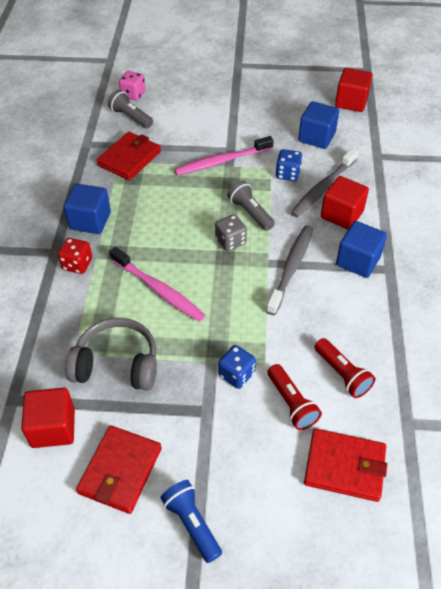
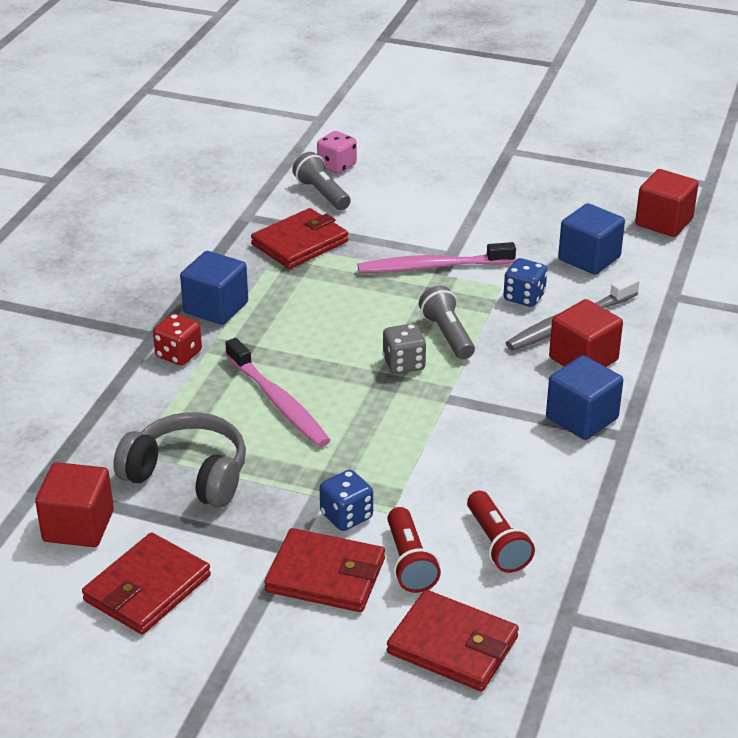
camera: 15 degrees right, 15 degrees down
blue flashlight [160,480,222,563] -> none
grey toothbrush [266,225,313,315] -> none
none -> red wallet [264,528,385,612]

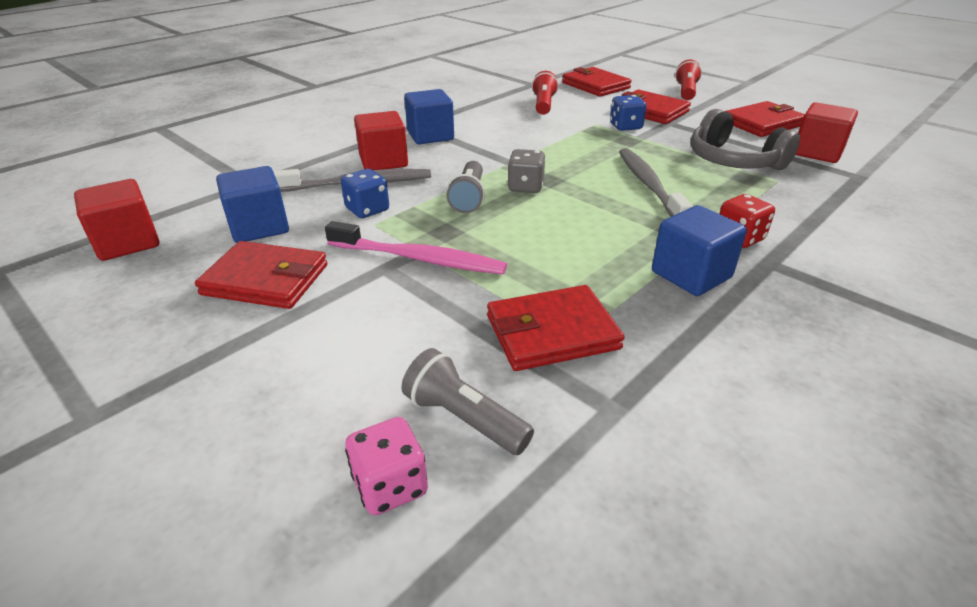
camera: 155 degrees left, 0 degrees up
pink toothbrush [225,338,330,447] -> grey toothbrush [619,148,693,217]
grey flashlight [292,152,351,210] -> grey flashlight turned 135 degrees clockwise [402,348,534,455]
red flashlight [387,507,441,593] -> red flashlight moved to [675,60,702,100]
none -> red wallet [195,241,327,309]

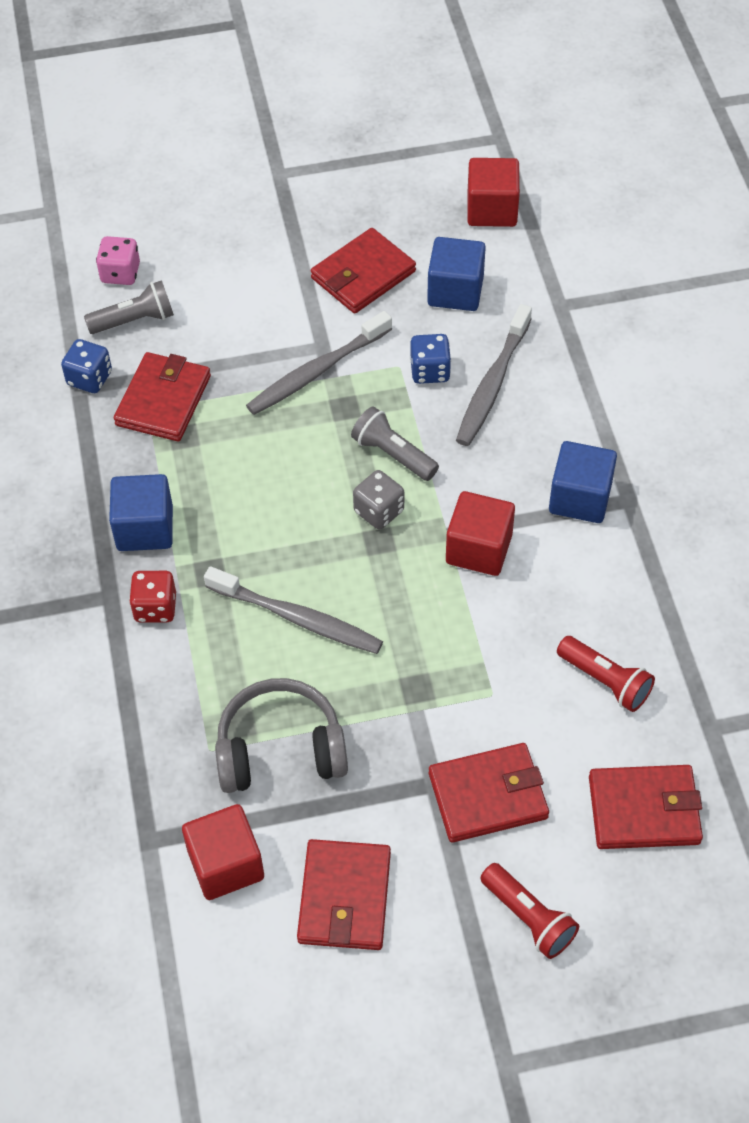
camera: 125 degrees right, 20 degrees up
pink toothbrush [325,221,507,274] -> grey toothbrush [246,311,392,415]
red cube [354,111,408,170] -> red cube moved to [446,491,515,576]
blue dice [610,95,647,131] -> blue dice moved to [61,339,112,393]

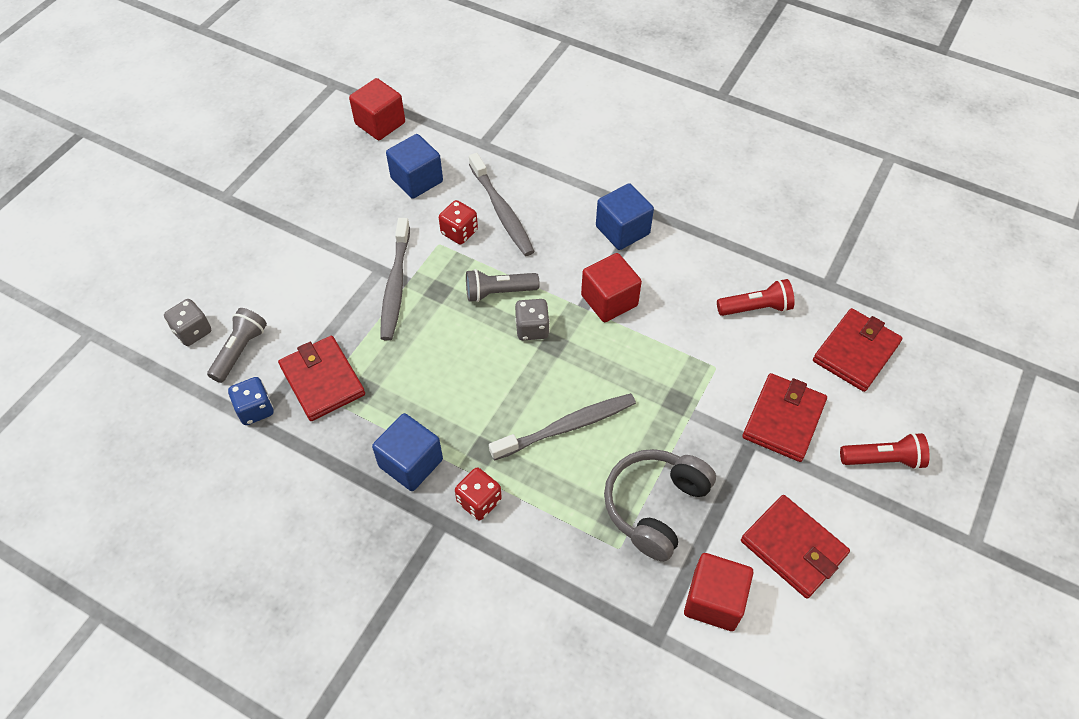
camera: 50 degrees left, 0 degrees up
pink dice [96,236,140,285] -> grey dice [164,299,211,346]
red wallet [311,228,416,314] -> none
blue dice [410,334,451,384] -> red dice [439,200,478,245]

